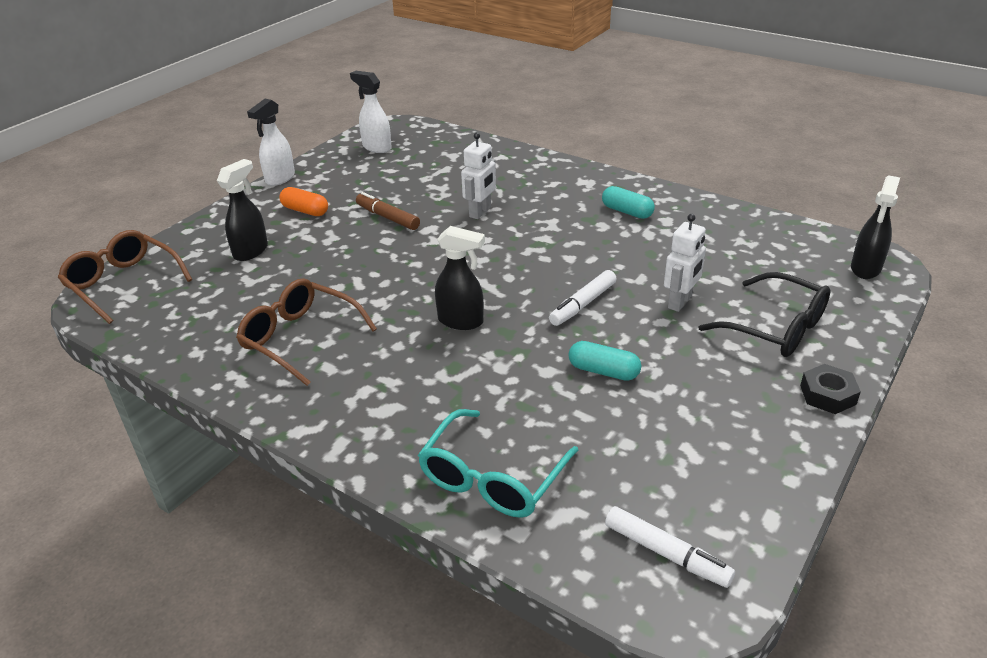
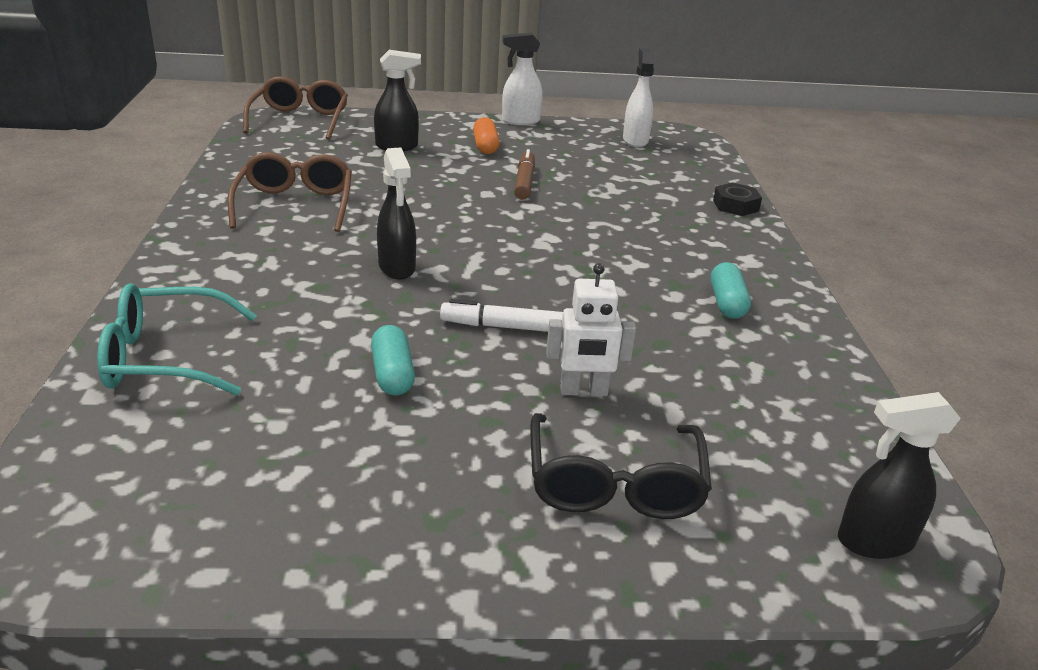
camera: 50 degrees right, 5 degrees down
white robot [461,133,496,219] -> none
white marker [605,506,735,588] -> none
black nut [800,364,861,414] -> black nut moved to [713,182,762,216]

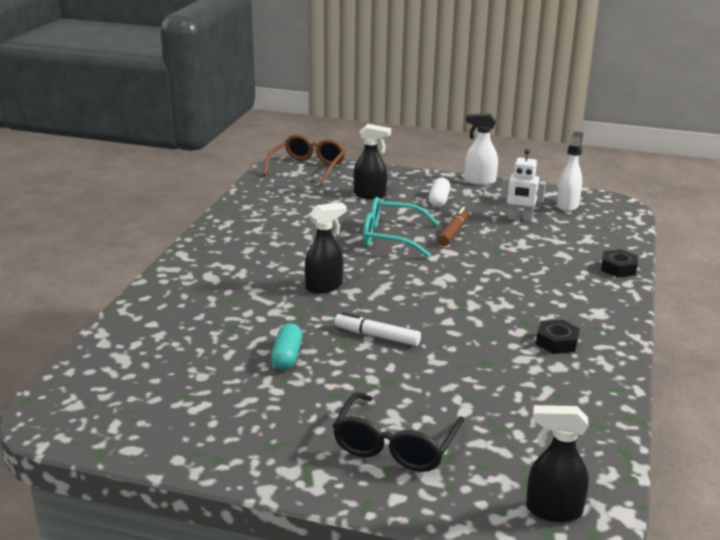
camera: 20 degrees right, 5 degrees down
turquoise glasses [97,283,257,395] -> turquoise glasses moved to [363,197,439,257]
brown glasses [227,152,352,232] -> none
black spray bottle [377,147,416,280] -> black spray bottle turned 120 degrees counterclockwise [305,203,347,294]
orange capsule [473,117,500,154] -> white capsule [429,178,451,207]
white robot [546,263,636,396] -> white robot moved to [500,149,546,222]
turquoise capsule [711,262,751,319] -> black nut [536,320,580,354]

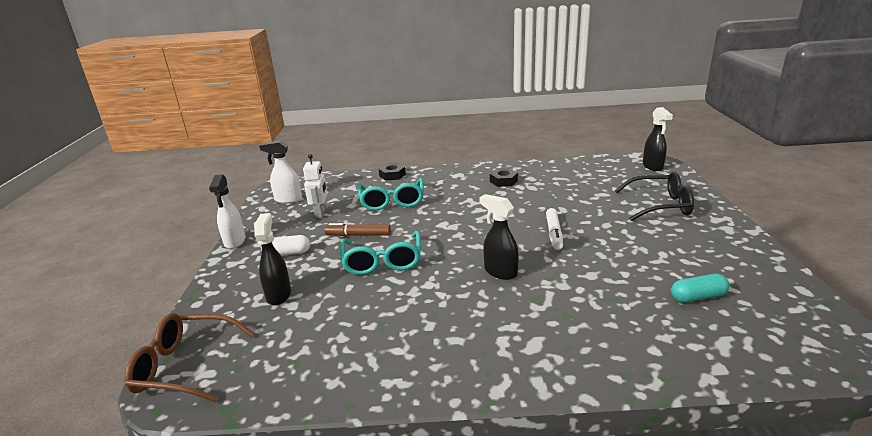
camera: 105 degrees left, 0 degrees up
turquoise capsule [271,323,302,370] -> turquoise capsule moved to [671,273,729,303]
none -> turquoise glasses [358,178,424,211]

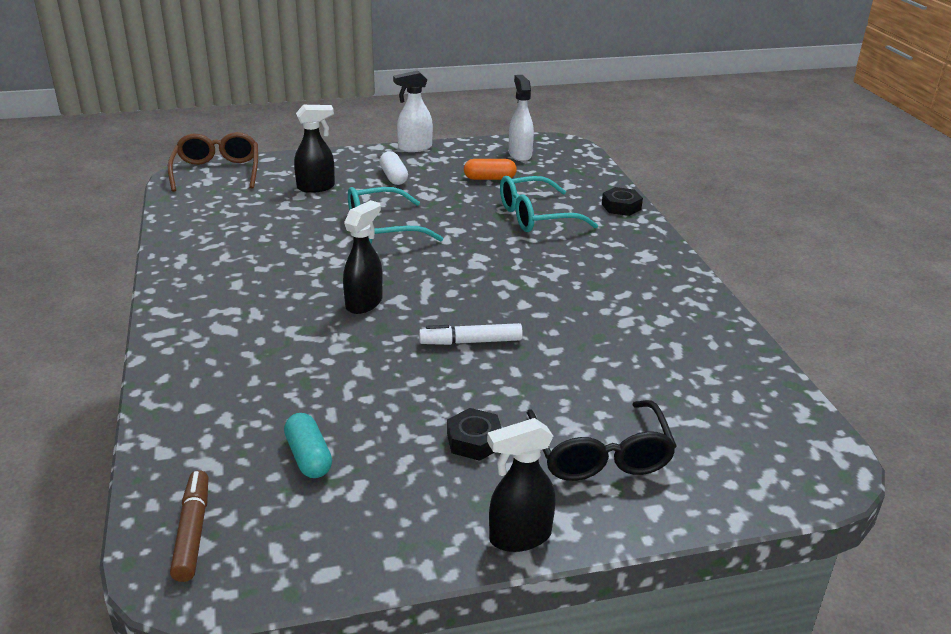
camera: 75 degrees right, 5 degrees up
white robot [303,154,327,218] -> orange capsule [464,159,517,180]
brown marker [325,223,391,236] -> brown marker moved to [170,470,208,582]
black nut [490,168,518,187] -> black nut moved to [447,408,501,461]
black spray bottle [643,107,673,171] -> black spray bottle moved to [487,418,556,552]

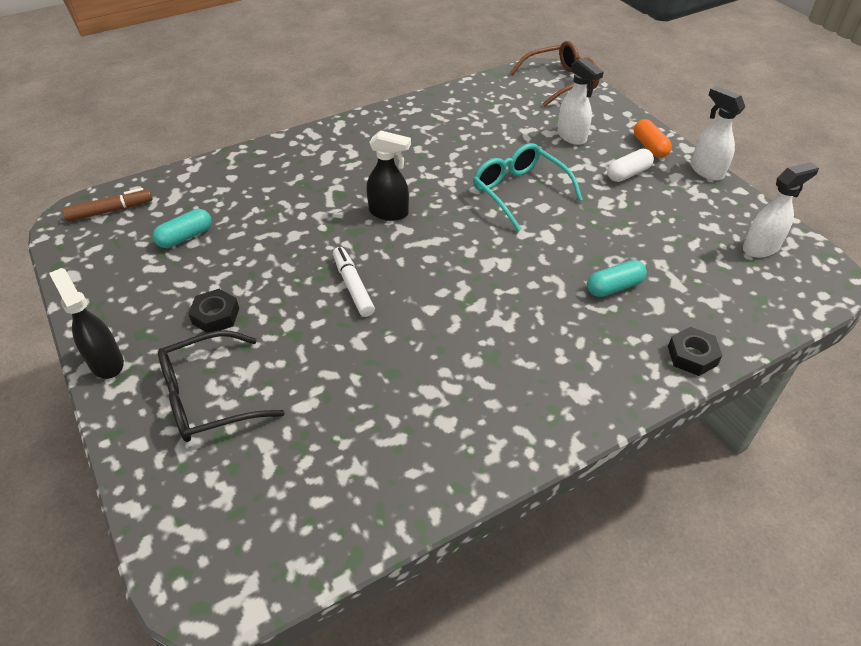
camera: 75 degrees right, 15 degrees up
black spray bottle [294,105,335,193] -> white spray bottle [557,57,604,145]
orange capsule [464,159,517,180] -> orange capsule moved to [634,119,672,158]
turquoise glasses [500,176,598,232] -> turquoise capsule [587,260,647,297]

